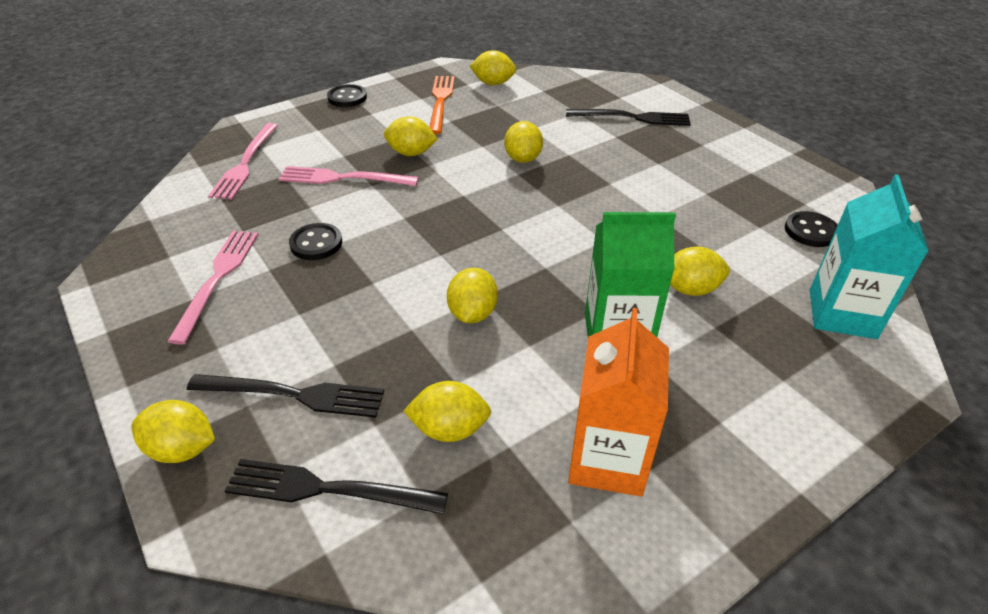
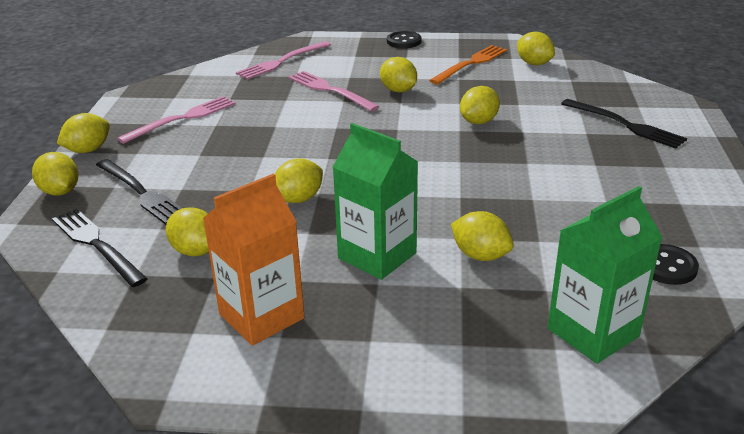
camera: 40 degrees right, 10 degrees down
black button [289,223,342,260] -> none
turquoise carton [810,174,928,339] -> green carton [547,186,663,364]
none -> yellow lemon [57,113,110,153]

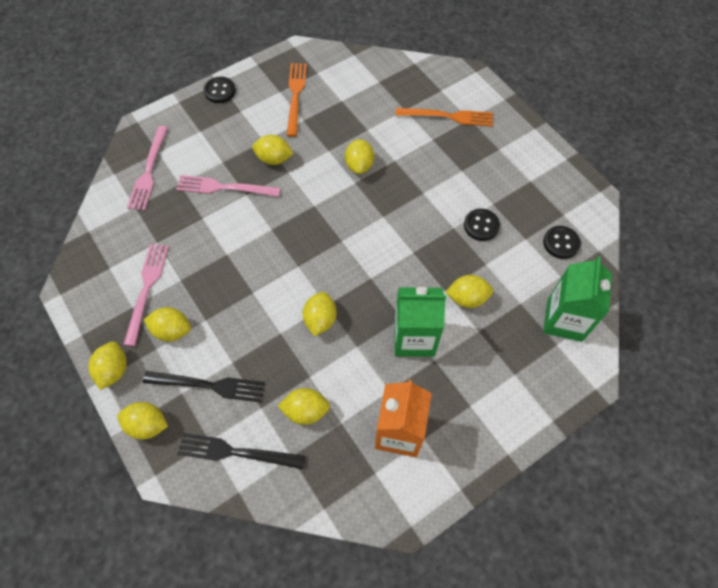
camera: 40 degrees left, 30 degrees up
yellow lemon [517,32,555,65] -> yellow lemon moved to [144,307,191,342]
black fork [561,99,687,149] -> orange fork [395,108,493,127]
none -> black button [464,209,500,241]

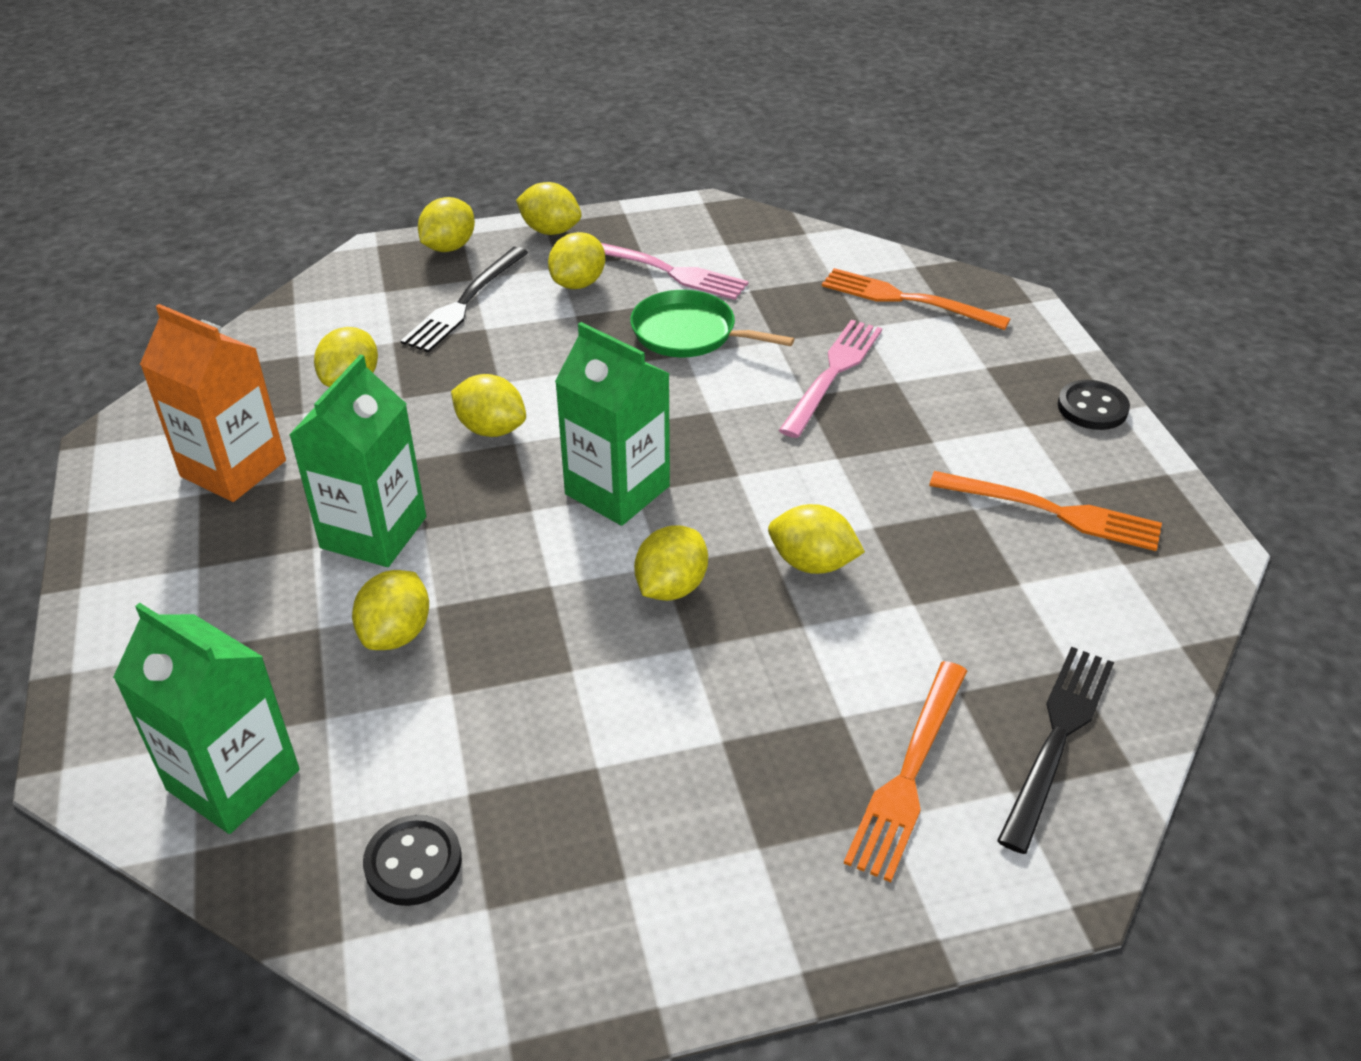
camera: 110 degrees right, 20 degrees down
pink fork [127,126,168,211] -> orange fork [822,268,1010,330]
black fork [177,433,305,469] -> black fork moved to [997,647,1114,854]
yellow lemon [252,135,294,165] -> yellow lemon moved to [634,525,708,601]
black button [464,209,500,241] -> none
none -> green carton [555,322,670,526]
none -> green pan [630,290,794,357]

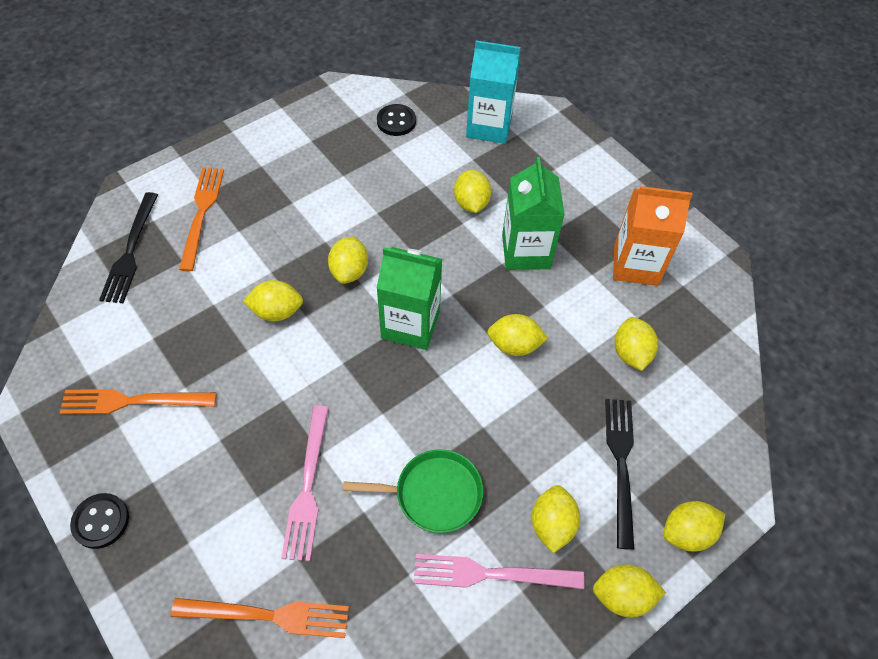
camera: 155 degrees right, 15 degrees up
green carton [113,603,300,834] -> turquoise carton [466,40,520,144]
yellow lemon [418,197,475,252] -> yellow lemon turned 60 degrees clockwise [663,501,725,551]

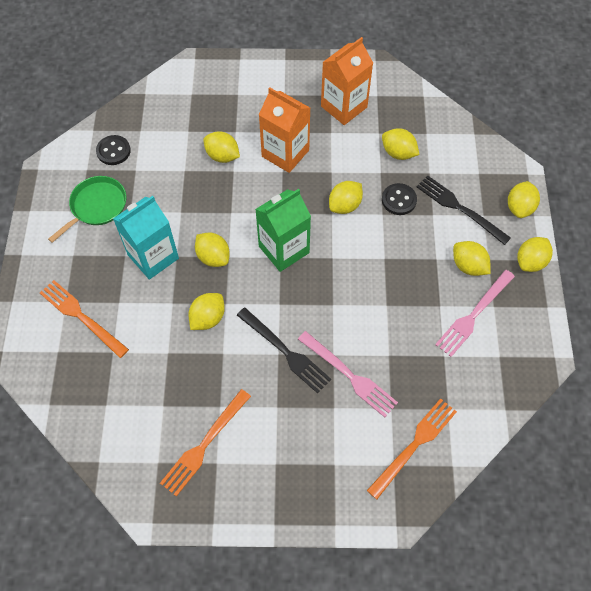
camera: 50 degrees left, 5 degrees up
black button [70,493,129,549] -> black button moved to [382,183,417,215]
black fork [99,192,158,303] -> black fork moved to [237,307,331,394]
green pan [343,449,484,533] -> green pan moved to [48,176,126,243]
turquoise carton [466,40,520,144] -> turquoise carton moved to [113,196,179,280]
green carton [502,157,565,270] -> orange carton [259,87,310,173]

